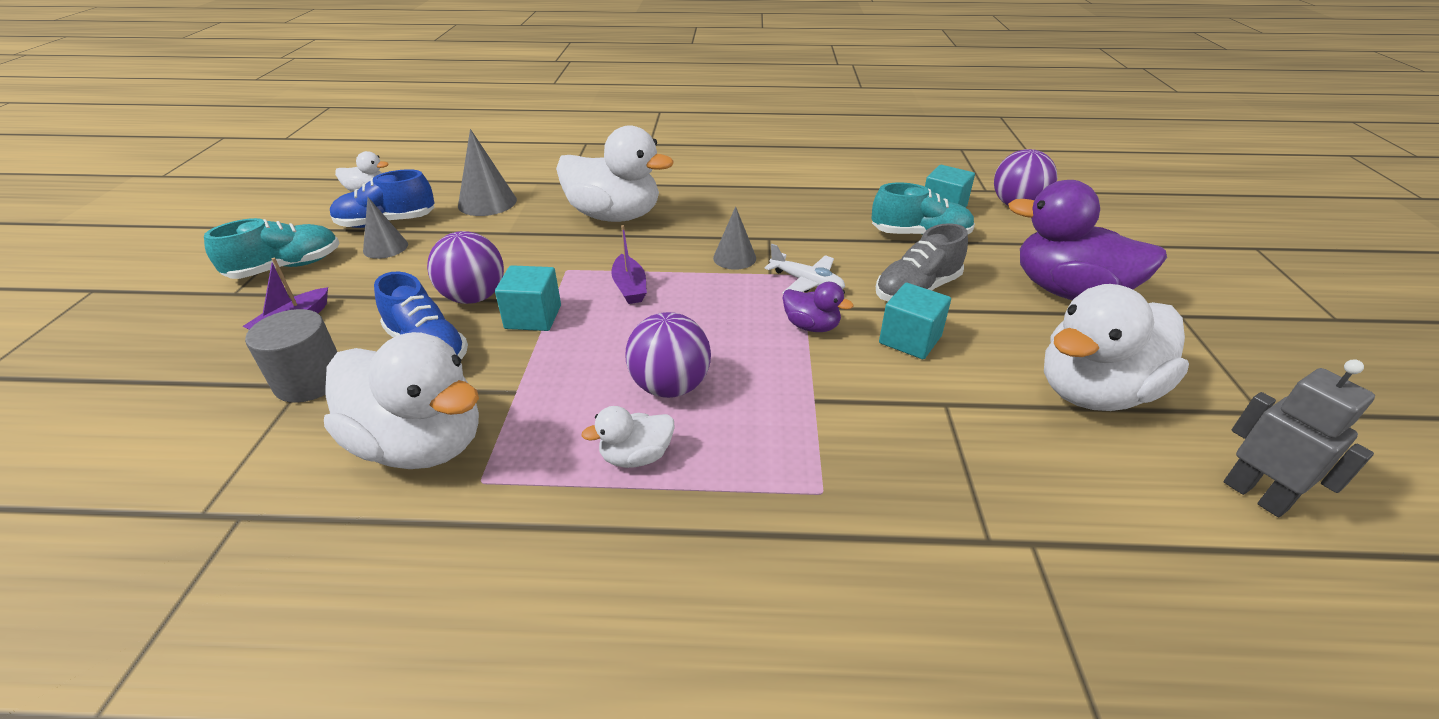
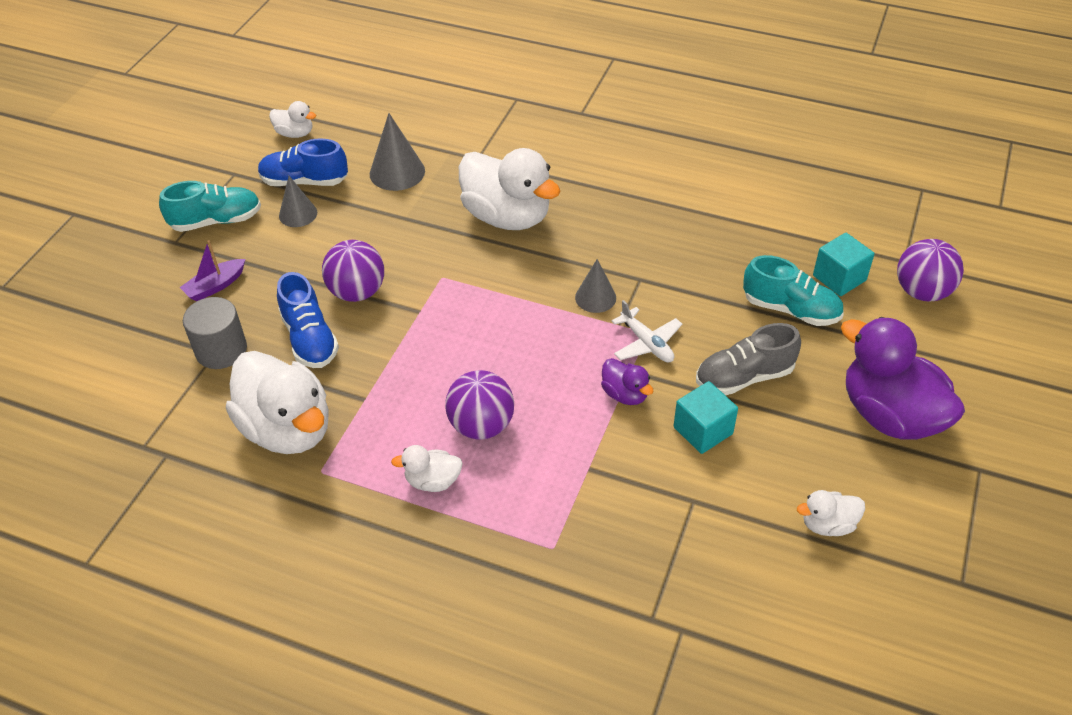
camera: 20 degrees right, 10 degrees up
turquoise cube [495,265,561,331] -> none
purple boat [611,225,647,304] -> none
white duck [1044,284,1189,411] -> white duck [797,490,865,536], size x0.47
grey robot [1224,359,1375,517] -> none

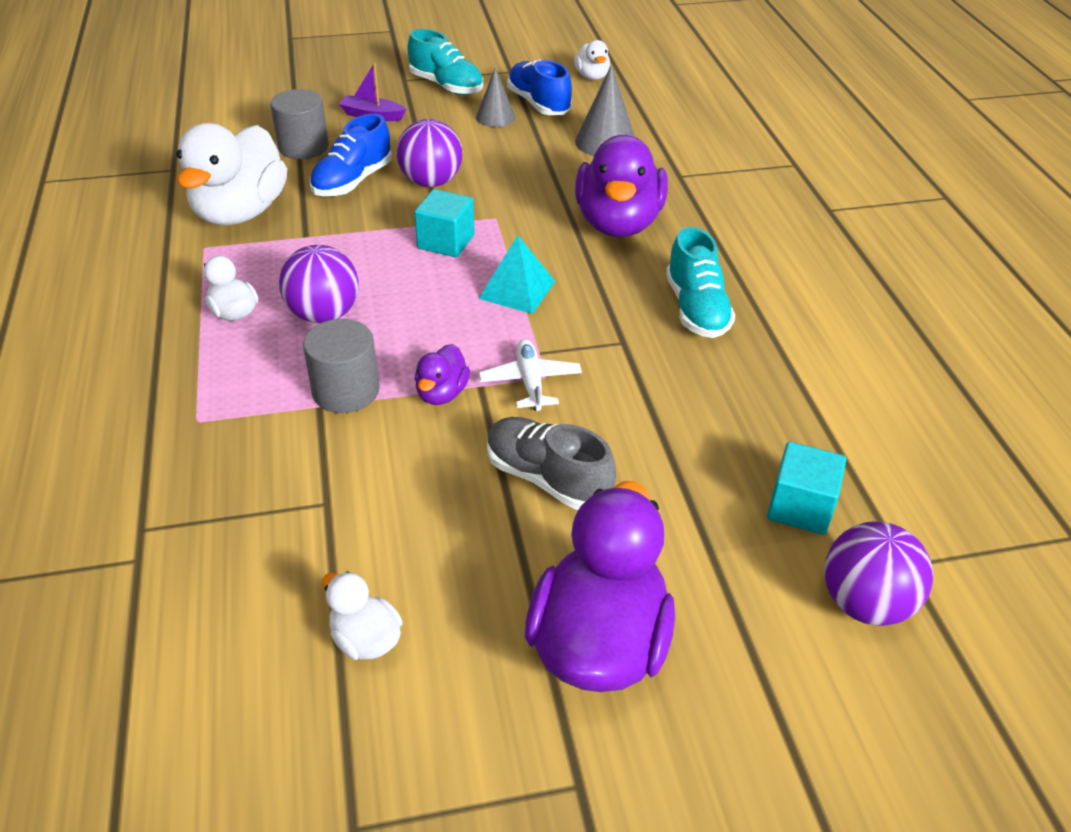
camera: 55 degrees right, 5 degrees down
white duck [459,148,560,230] -> purple duck [575,134,668,237]
grey cone [575,259,616,313] -> none
white plane [612,300,682,362] -> white plane turned 150 degrees clockwise [479,339,582,411]
turquoise cube [673,381,738,454] -> turquoise cube moved to [414,189,475,257]
turquoise shoe [743,255,844,326] -> turquoise shoe moved to [666,227,735,338]
none -> grey cylinder [303,319,379,413]
none -> turquoise pyramid [479,235,555,314]

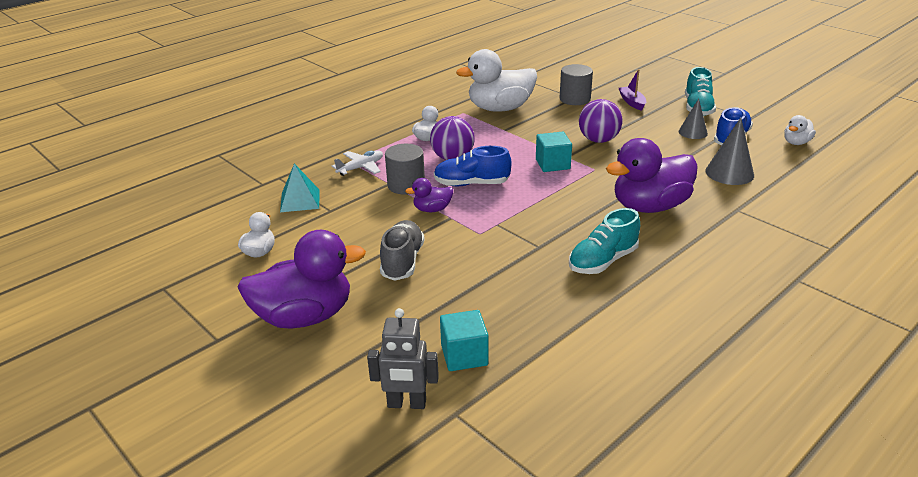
camera: 60 degrees right, 10 degrees down
blue shoe [310,114,392,196] -> blue shoe moved to [434,146,512,186]
turquoise pyramid [479,235,555,314] -> turquoise pyramid moved to [280,164,319,212]
white plane [479,339,582,411] -> white plane moved to [332,150,383,176]
purple ball [824,521,933,626] -> grey robot [367,308,439,409]

